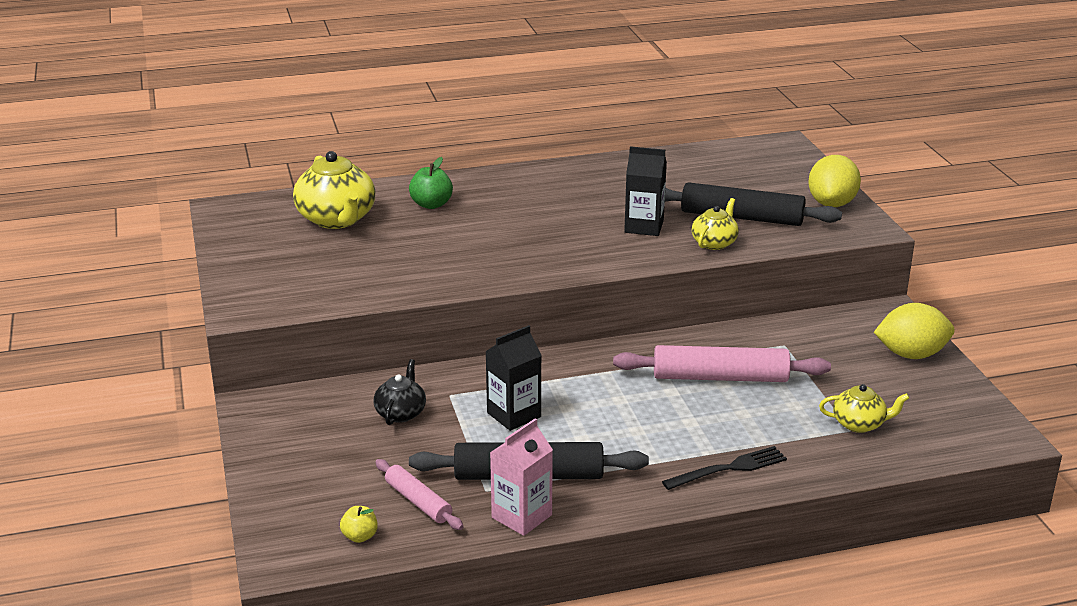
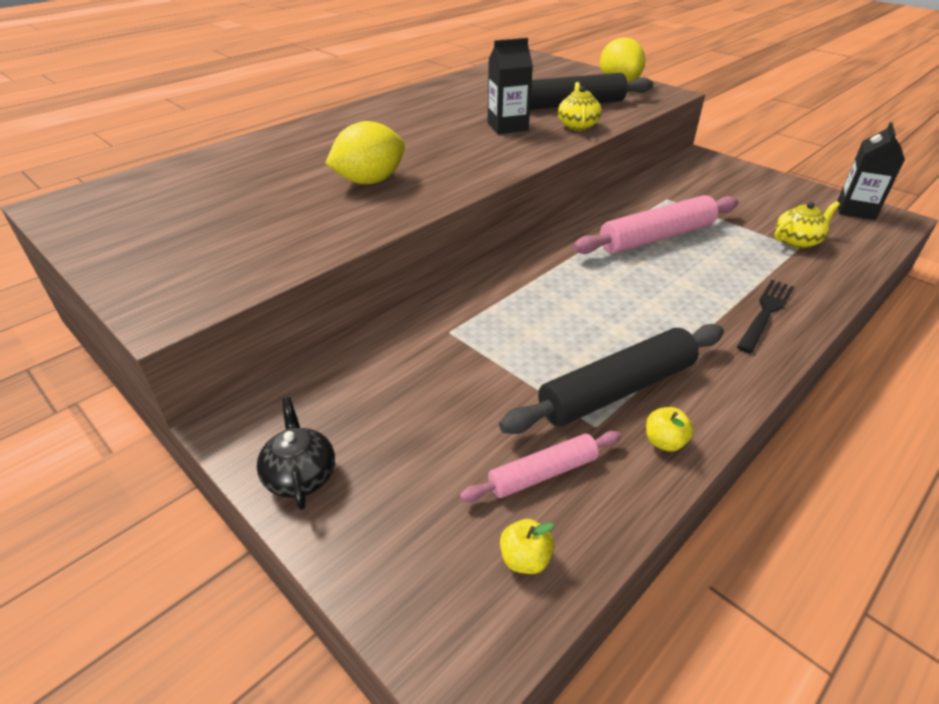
camera: 30 degrees left, 10 degrees up
yellow teapot [293,151,375,229] -> none
black teapot [374,359,426,425] -> black teapot moved to [257,397,335,510]
pink rolling pin [375,459,463,530] -> pink rolling pin turned 45 degrees counterclockwise [460,431,622,502]
green apple [409,157,453,209] -> none
black carton [485,325,542,431] -> black carton moved to [838,122,905,220]
pink carton [490,418,553,536] -> yellow apple [646,407,693,451]
yellow lemon [874,303,955,359] -> yellow lemon moved to [325,121,405,184]

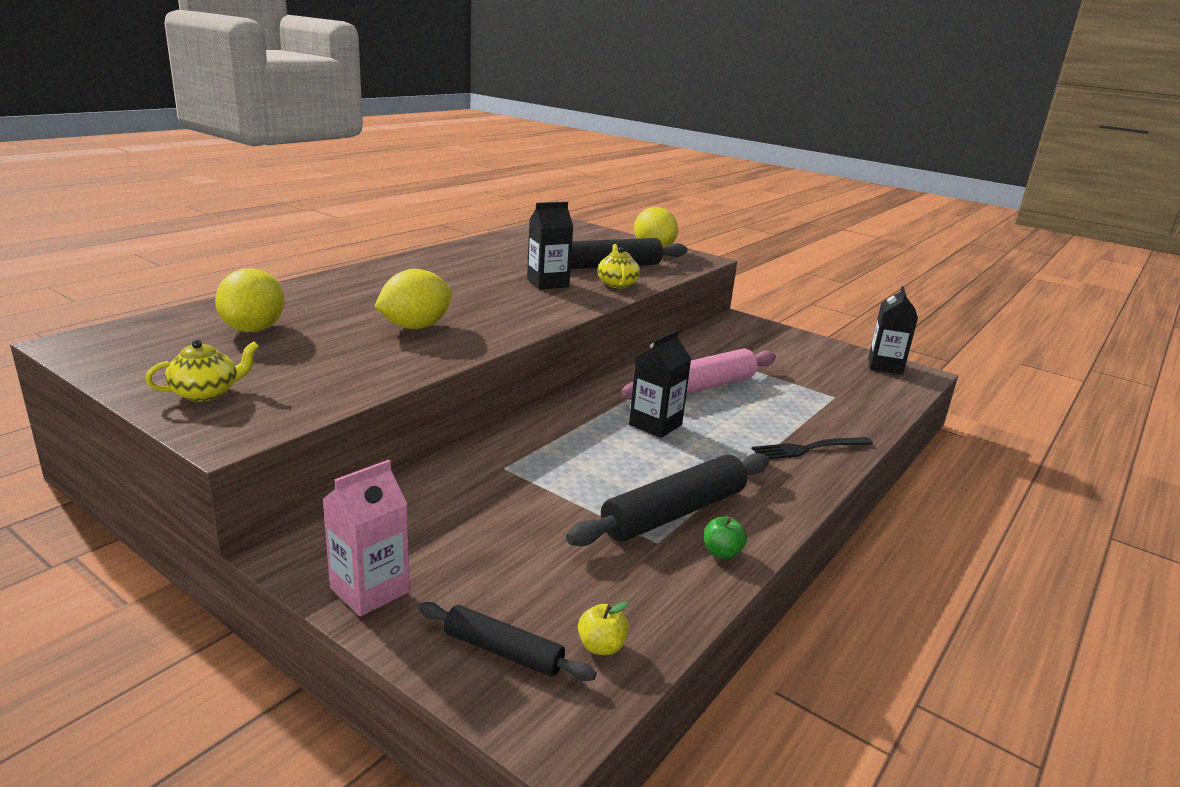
camera: 10 degrees left, 15 degrees down
black teapot [257,397,335,510] -> pink carton [322,460,410,616]
pink rolling pin [460,431,622,502] -> none
yellow apple [646,407,693,451] -> green apple [704,517,747,559]
black fork [737,280,794,353] -> black fork turned 135 degrees counterclockwise [752,437,873,459]
yellow teapot [774,201,840,248] -> yellow teapot moved to [145,340,259,402]
none -> yellow lemon [215,268,284,332]
none -> black rolling pin [418,602,596,681]
none -> black carton [629,330,691,438]

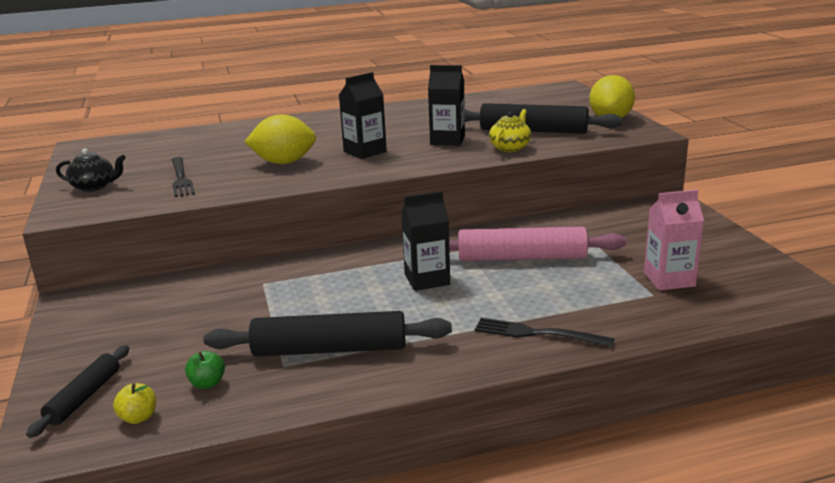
camera: 40 degrees right, 0 degrees up
yellow teapot [145,340,259,402] -> black teapot [56,149,126,192]
yellow lemon [215,268,284,332] -> none
pink carton [322,460,410,616] -> pink carton moved to [644,190,704,290]
black rolling pin [418,602,596,681] -> black rolling pin turned 45 degrees clockwise [26,345,129,438]
green apple [704,517,747,559] -> green apple moved to [185,351,225,389]
black carton [868,286,918,375] -> black carton moved to [339,72,387,159]
none -> black fork [172,157,195,197]

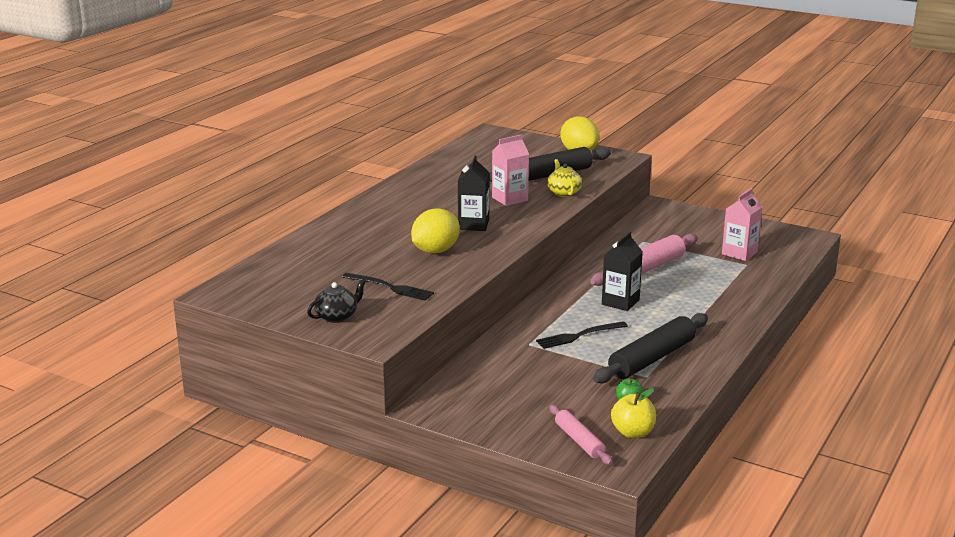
camera: 45 degrees left, 0 degrees up
black rolling pin [26,345,129,438] -> pink rolling pin [549,405,613,465]
yellow apple [113,383,156,424] -> yellow apple [611,388,656,438], size x1.53
black carton [428,65,465,146] -> pink carton [492,134,529,206]
black fork [475,318,615,347] -> black fork moved to [536,321,628,349]

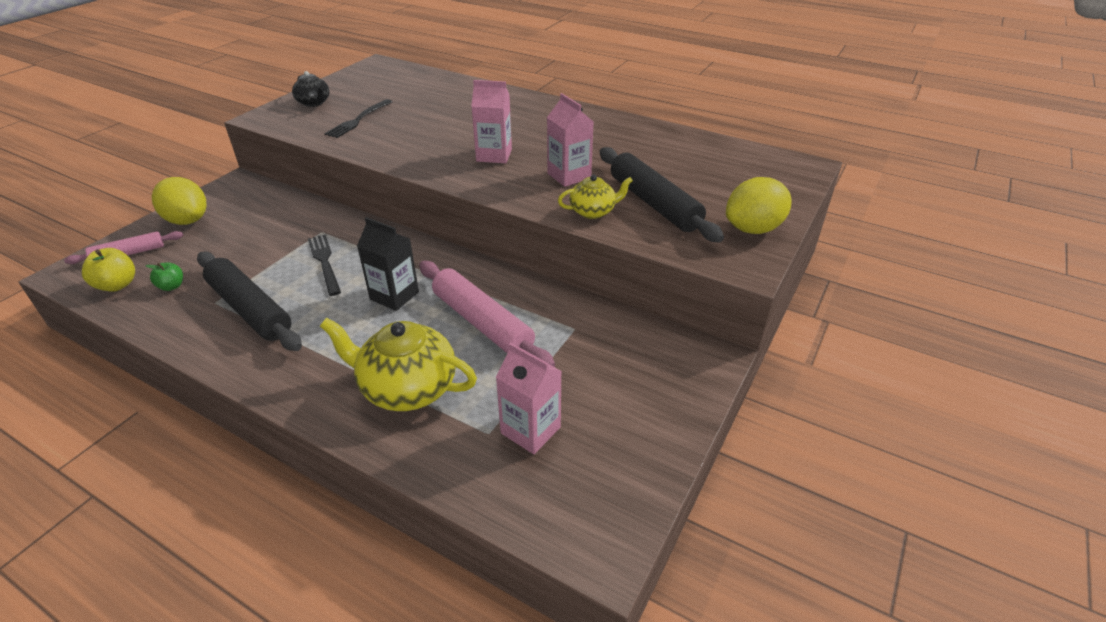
camera: 90 degrees right, 15 degrees up
yellow lemon [411,208,460,253] -> yellow lemon moved to [152,177,207,225]
black carton [458,155,490,231] -> pink carton [471,80,512,163]
none -> yellow teapot [320,318,477,411]

